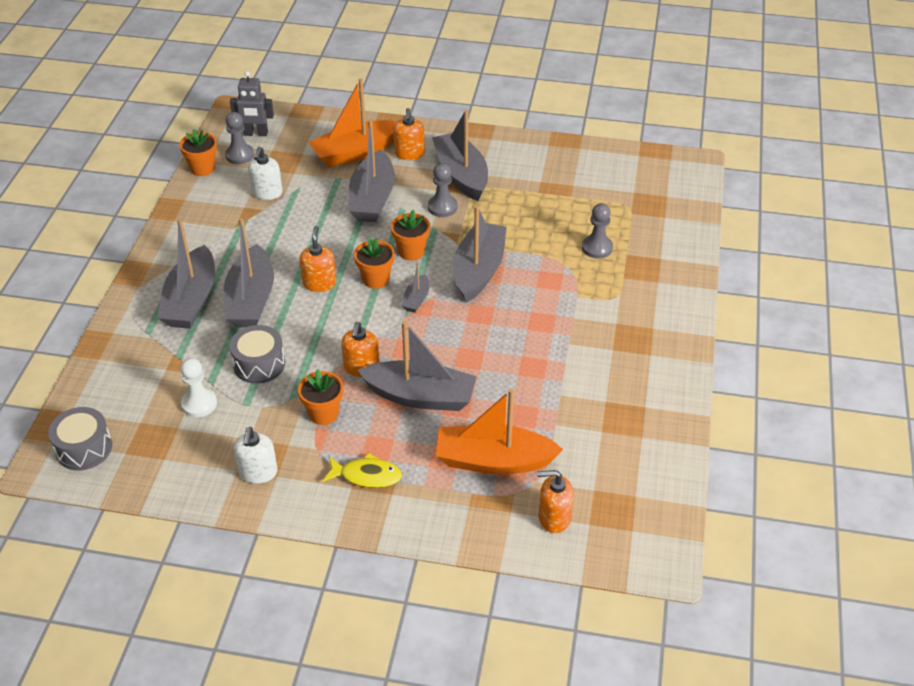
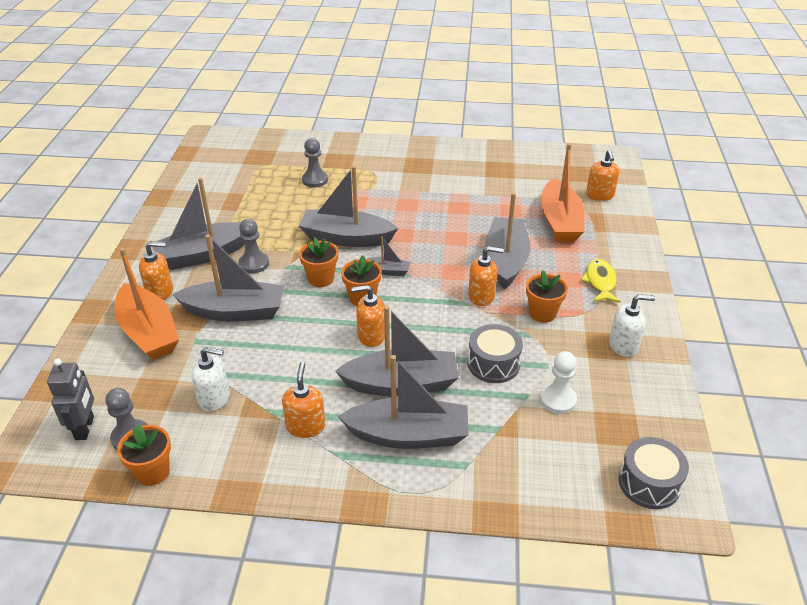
camera: 95 degrees left, 5 degrees down
none -> orange soap dispenser [282,362,325,438]

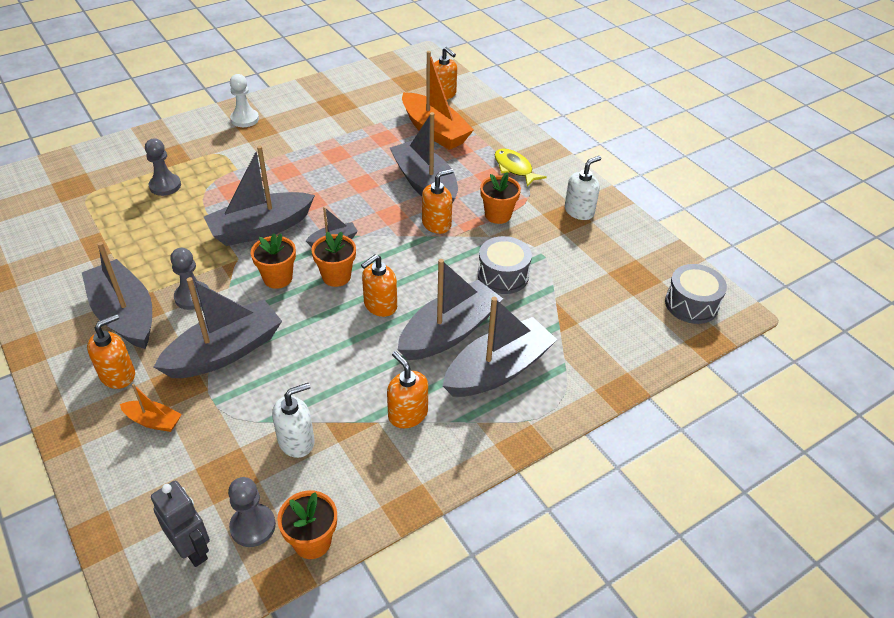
camera: 40 degrees left, 5 degrees up
orange boat [115,248,179,360] -> orange boat [120,384,182,432], size x0.47
grey boat [152,178,245,270] -> grey boat turned 120 degrees clockwise [82,242,152,349]
white pawn [540,351,577,414] -> white pawn moved to [230,74,259,127]

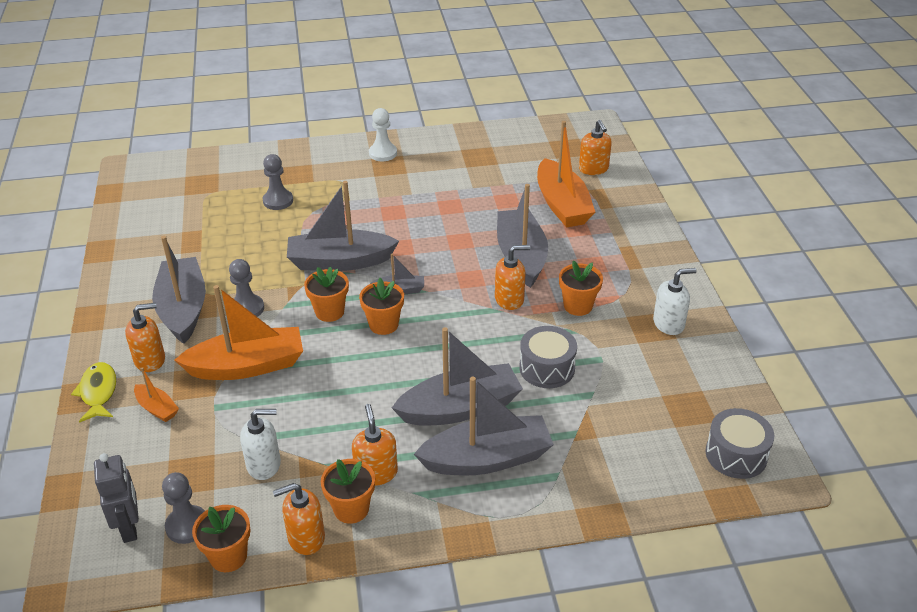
camera: 25 degrees right, 5 degrees down
grey boat [154,277,282,378] -> orange boat [175,285,303,380]
orange soap dispenser [361,254,397,317] -> orange soap dispenser moved to [273,483,325,555]
yellow fish [495,149,547,187] -> yellow fish moved to [71,362,116,423]
none -> orange flower pot [321,459,375,524]

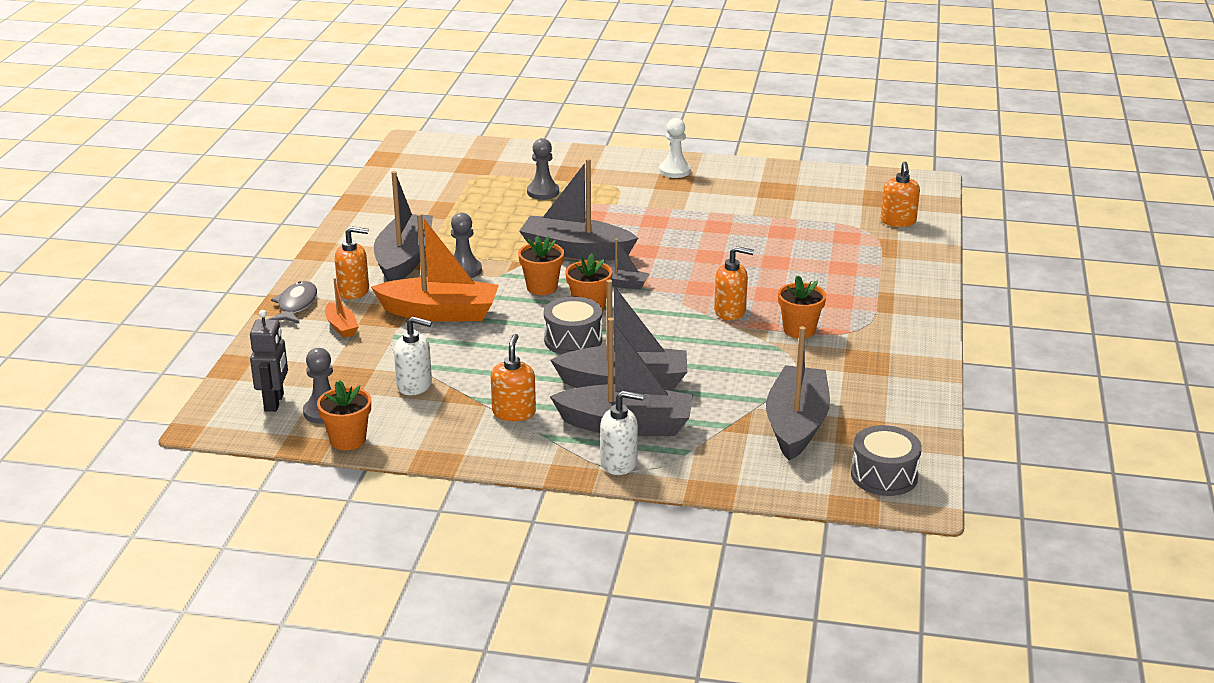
camera: 20 degrees right, 10 degrees down
yellow fish [71,362,116,423] -> grey fish [268,281,317,323]
orange soap dispenser [273,483,325,555] -> none
orange flower pot [321,459,375,524] -> none
grey boat [497,184,548,288] -> grey boat moved to [766,326,830,461]
grey drum [519,326,577,388] -> grey drum moved to [544,297,602,354]
orange boat [537,121,595,227] -> none
white soap dispenser [653,268,697,335] -> white soap dispenser moved to [600,391,644,475]

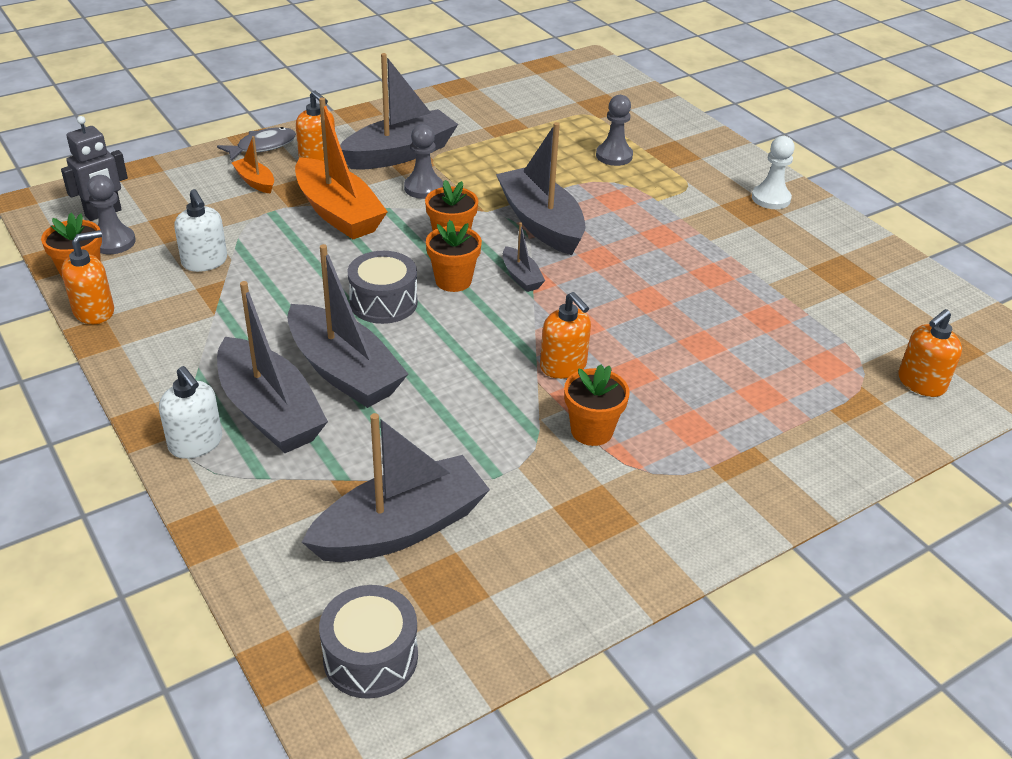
camera: 45 degrees right, 10 degrees up
orange boat [325,278,359,338] -> orange boat turned 120 degrees clockwise [232,136,274,194]
orange soap dispenser [491,334,536,421] -> orange soap dispenser moved to [62,230,114,324]

